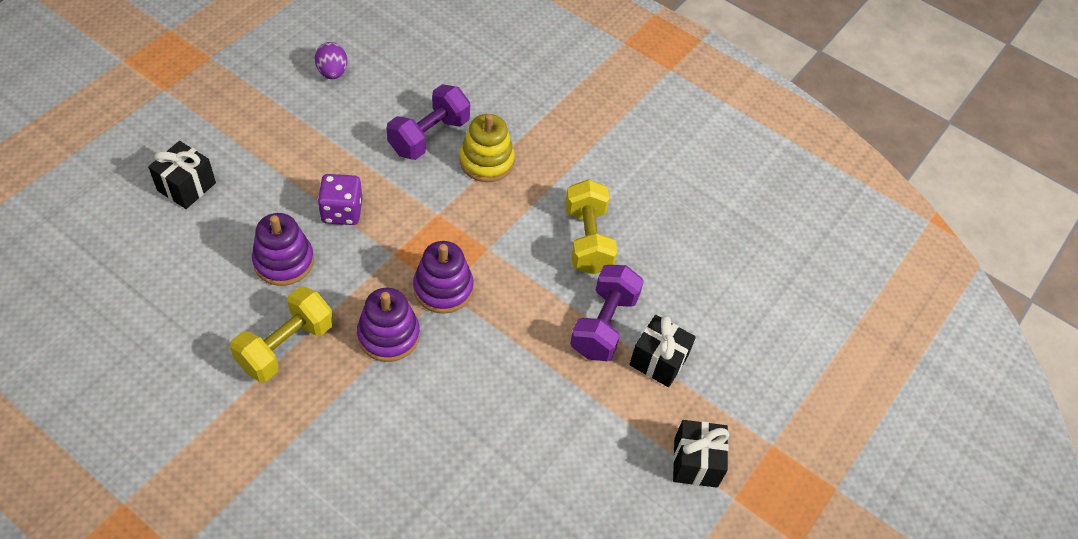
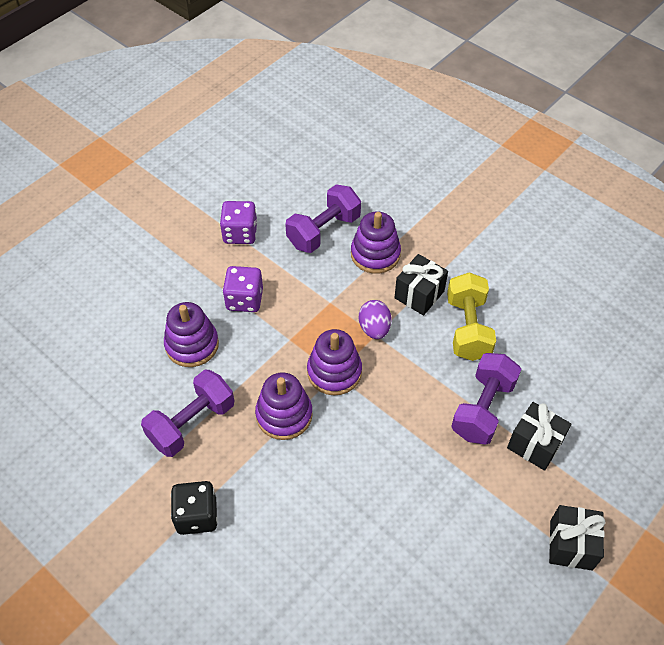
camera: 10 degrees right, 0 degrees up
black gift [148,141,216,209] -> black gift moved to [394,254,448,316]
yellow dumbbell [230,286,333,382] -> purple dumbbell [141,370,234,457]
purple egg [315,42,347,79] -> purple egg moved to [359,300,391,339]
yellow stacking toy [460,114,515,182] -> purple stacking toy [351,212,401,274]
none -> black dice [171,481,218,535]
none -> purple dice [220,201,257,244]

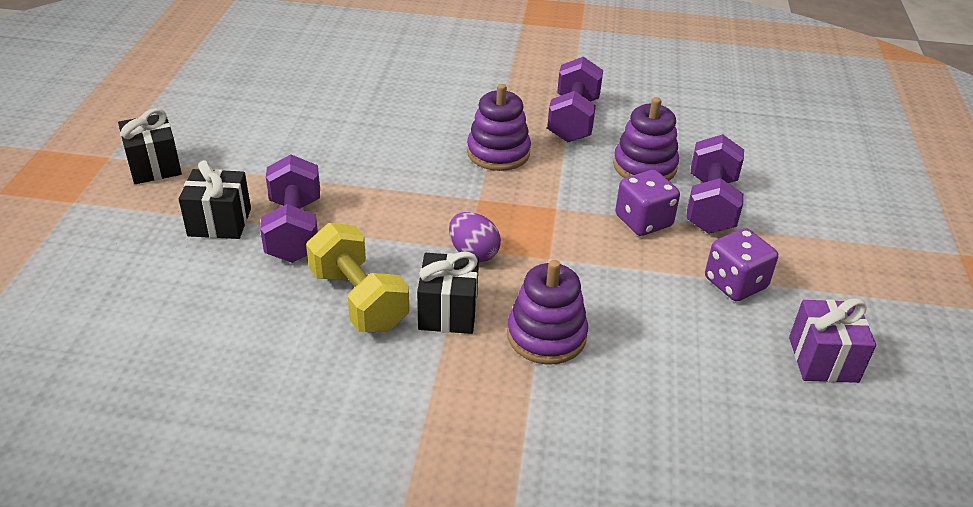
camera: 145 degrees right, 15 degrees down
black dice [171,481,218,535] -> none
purple dumbbell [285,184,361,253] -> purple dumbbell moved to [686,134,744,234]
purple stacking toy [307,329,362,395] -> none
none -> purple gift [789,298,876,383]

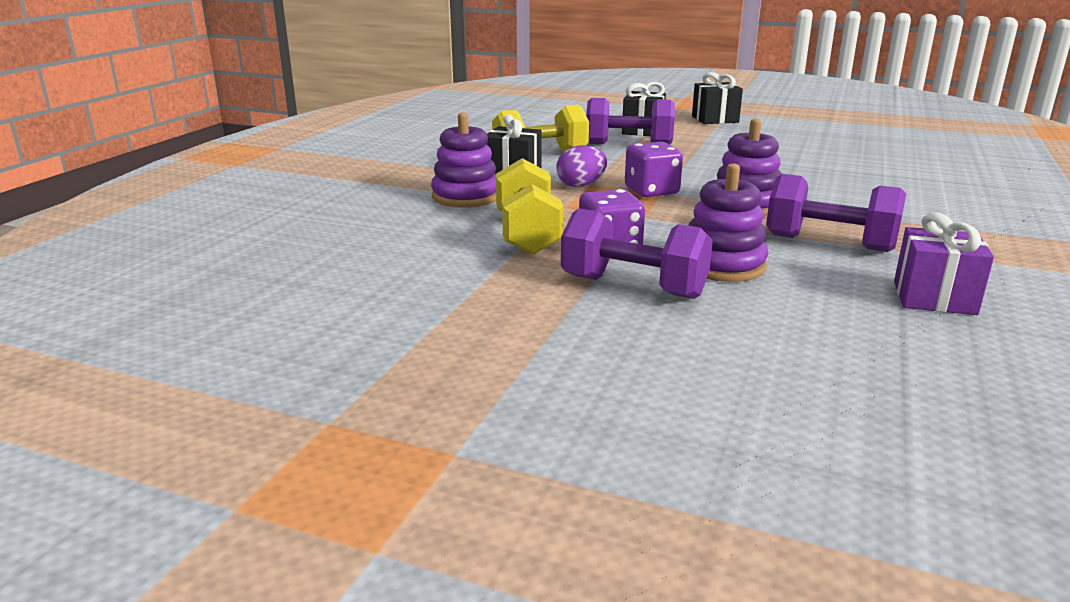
camera: 105 degrees right, 15 degrees down
purple dice [705,228,778,301] -> purple dice moved to [625,142,683,197]
purple gift [789,298,876,383] -> purple gift moved to [894,212,994,315]
none -> yellow dumbbell [496,158,563,255]

